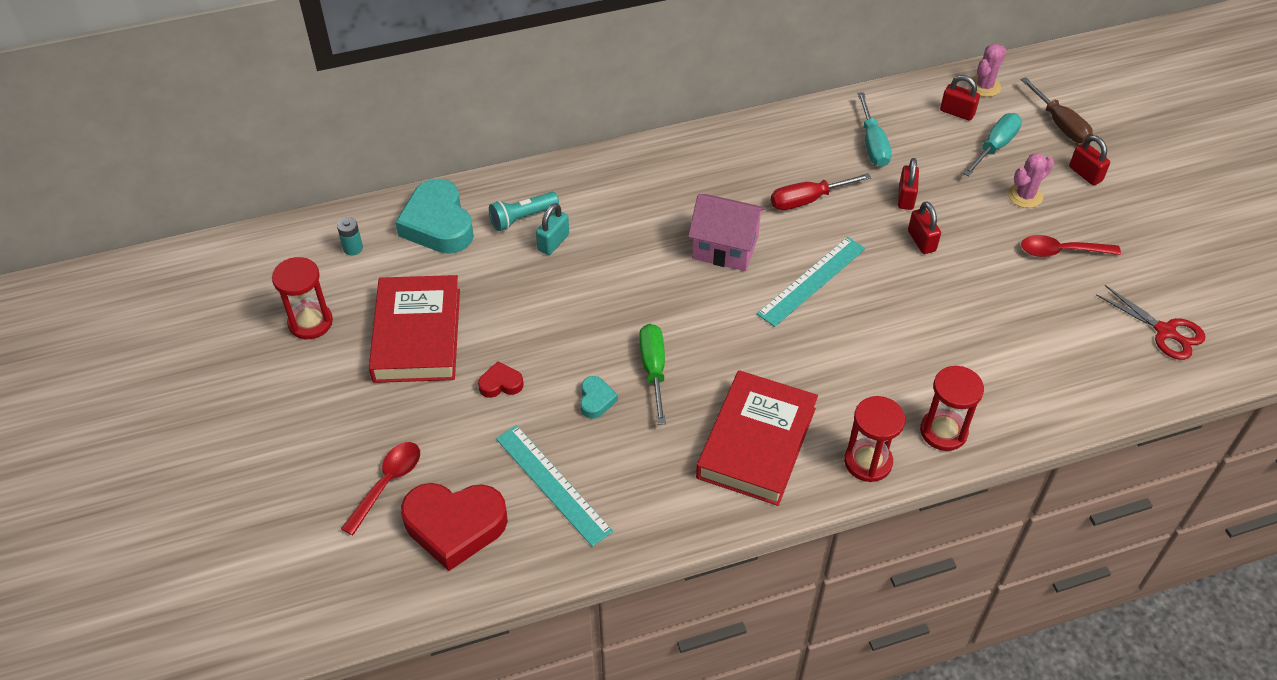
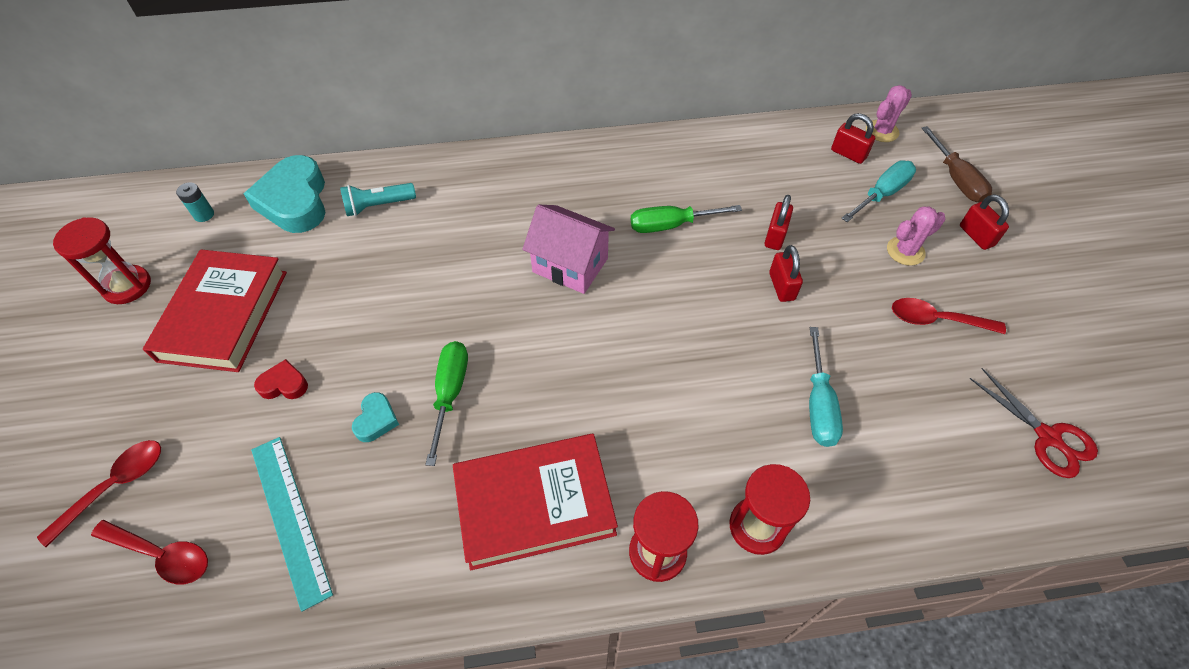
camera: 10 degrees right, 5 degrees up
red heart [401,483,508,571] -> red spoon [91,520,208,584]
turquoise padlock [536,203,569,255] -> none
red book [696,370,818,506] -> red book turned 45 degrees clockwise [453,434,618,570]
turquoise ruler [757,237,866,327] -> none
red screwdriver [771,173,872,210] -> green screwdriver [631,205,742,233]
turquoise screwdriver [857,92,892,167] -> turquoise screwdriver moved to [809,327,843,447]

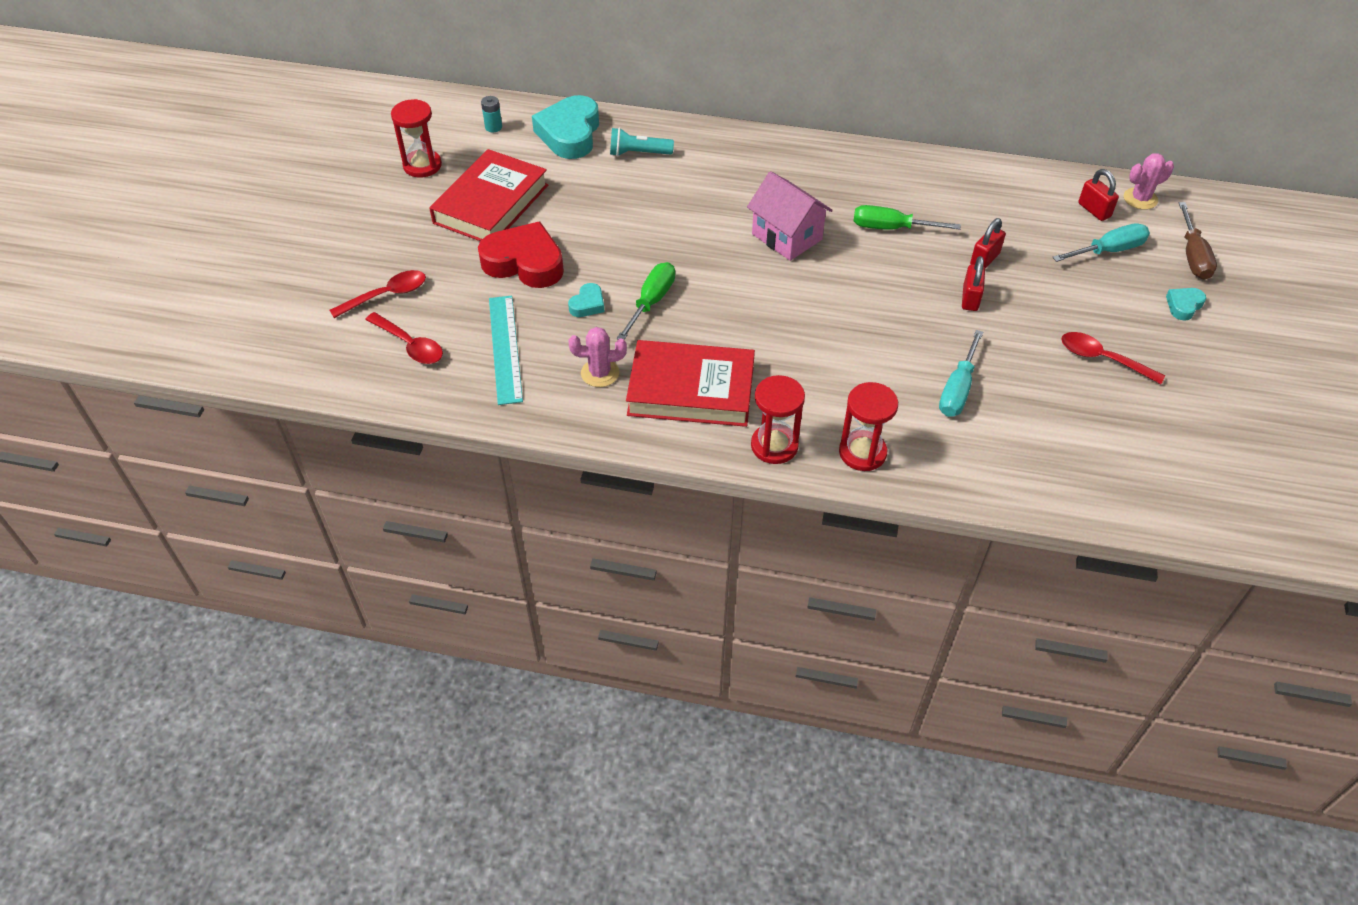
camera: 20 degrees right, 5 degrees down
red heart [254,359,308,399] -> red heart [478,221,564,288], size x2.15
pink cactus [887,206,945,266] -> pink cactus moved to [568,327,627,387]
red padlock [960,194,1009,250] -> turquoise heart [1166,288,1206,321]
red scissors [969,368,1098,478] -> none

